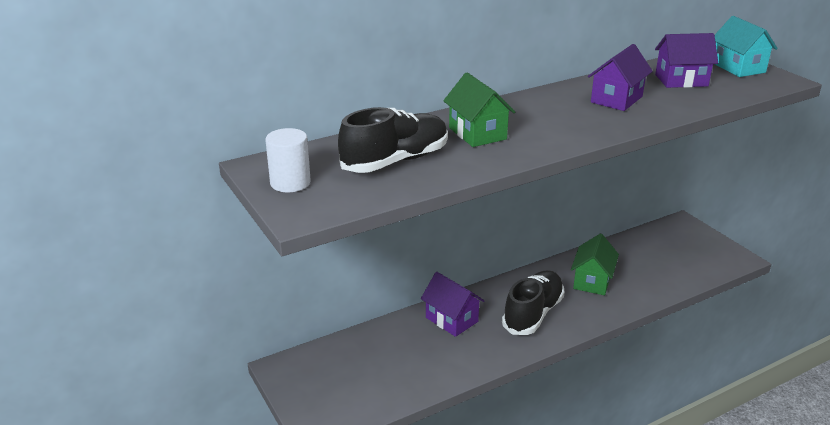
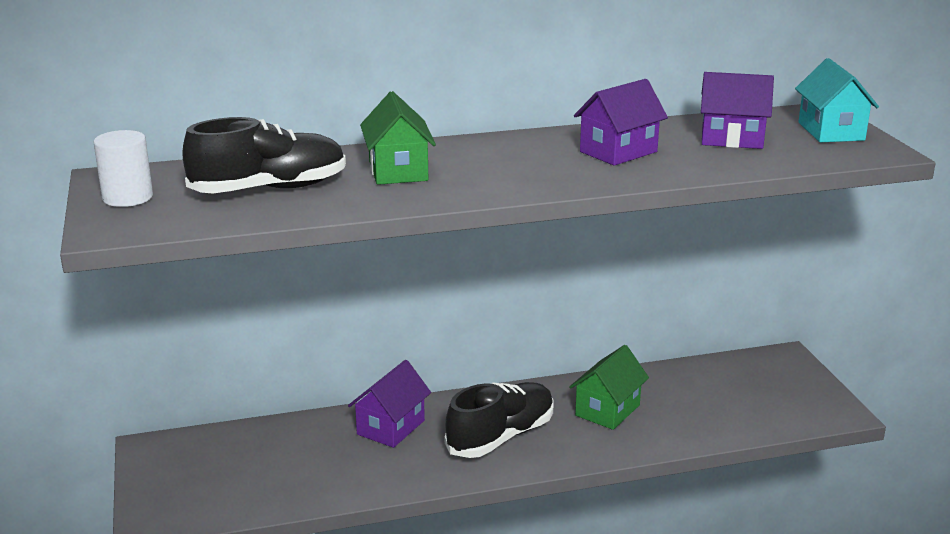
camera: 15 degrees right, 5 degrees down
purple house [421,272,484,337] -> purple house turned 60 degrees clockwise [348,360,431,448]

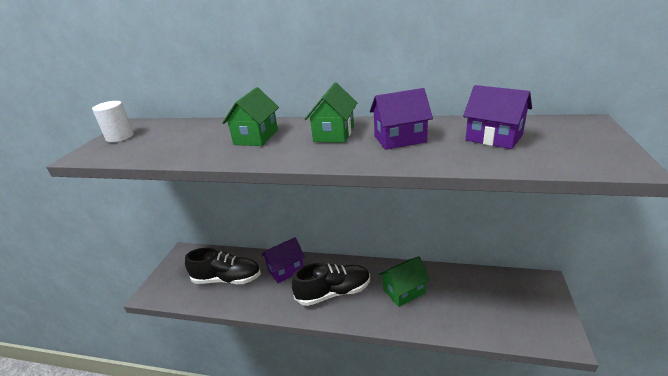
camera: 30 degrees right, 5 degrees up
black shoe [182,117,346,193] -> black shoe moved to [185,248,261,284]
turquoise house [795,58,879,142] -> none
none -> green house [305,82,357,143]

